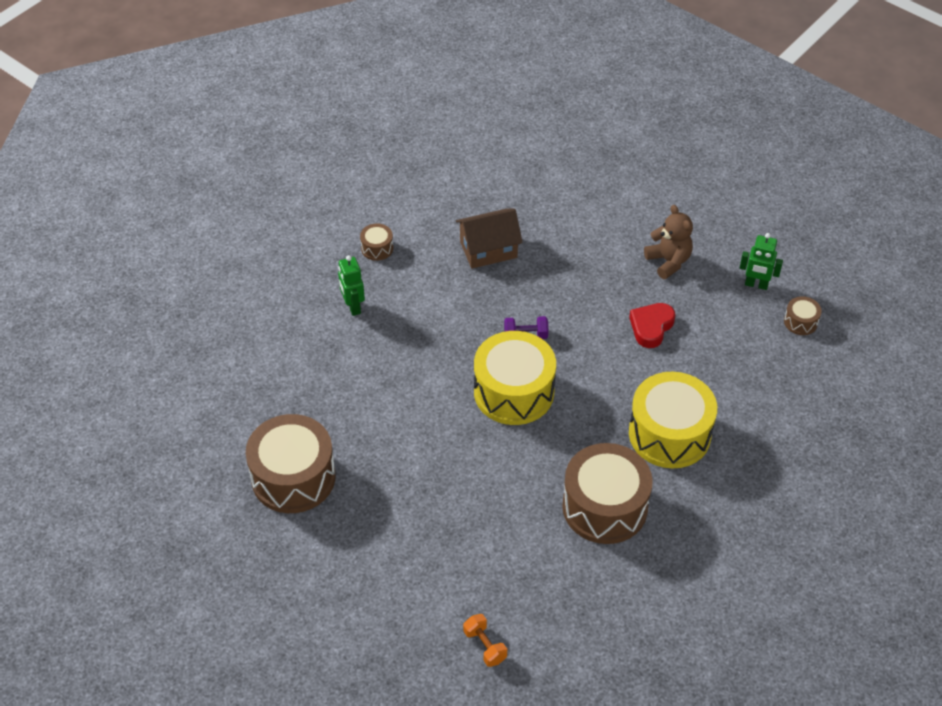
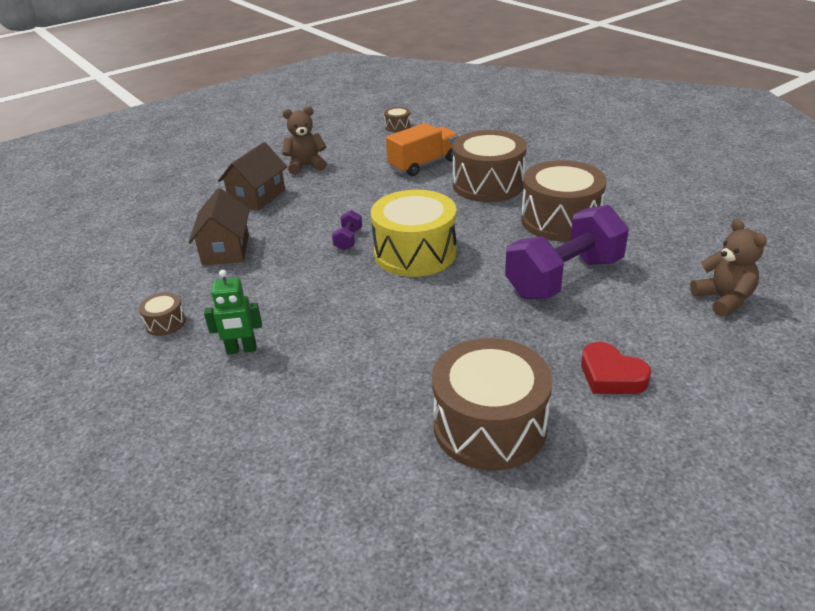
camera: 75 degrees left, 15 degrees down
orange dumbbell [463,614,507,667] -> brown teddy bear [690,219,767,317]
red heart [629,303,675,348] -> red heart moved to [581,342,651,394]
yellow drum [629,371,717,468] -> brown drum [452,130,527,202]
green robot [740,233,783,290] -> none
none -> brown house [218,142,287,211]
none -> orange truck [386,123,459,176]
none -> purple dumbbell [505,205,629,299]

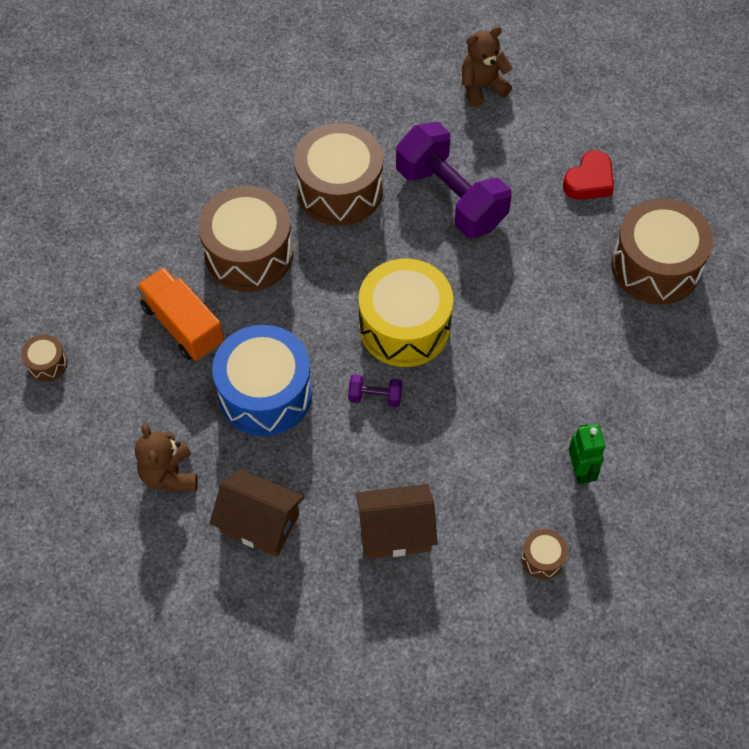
camera: 95 degrees left, 25 degrees up
none -> blue drum [212,325,312,436]

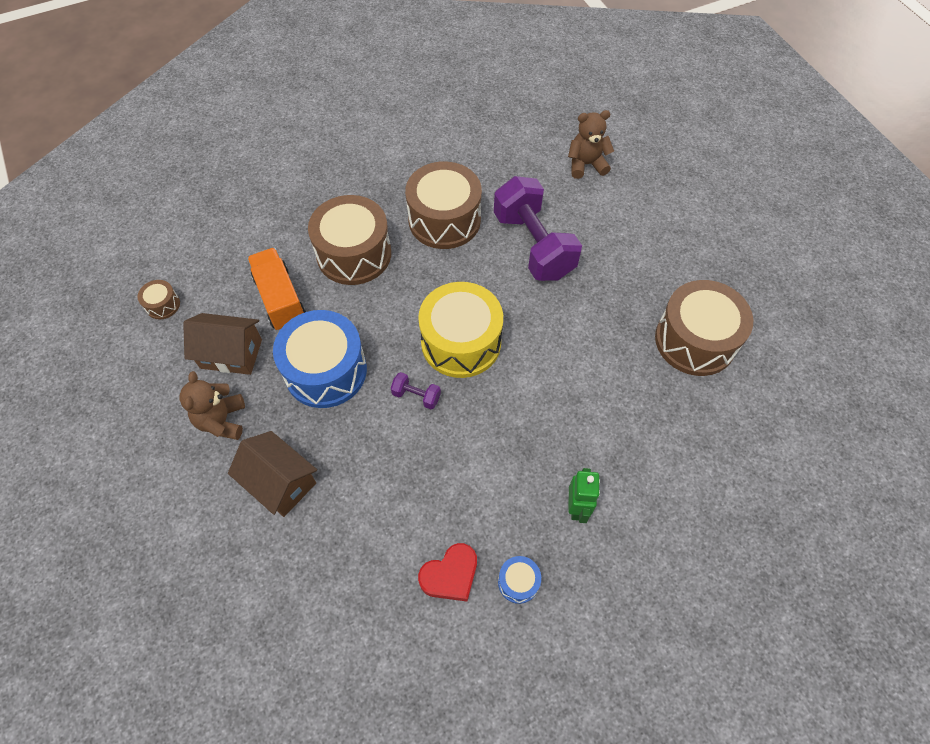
camera: 15 degrees right, 0 degrees up
brown house [356,484,438,559] -> brown house moved to [183,313,262,375]
brown drum [521,529,568,579] -> blue drum [498,556,541,604]
red heart [563,150,614,199] -> red heart moved to [418,543,477,602]

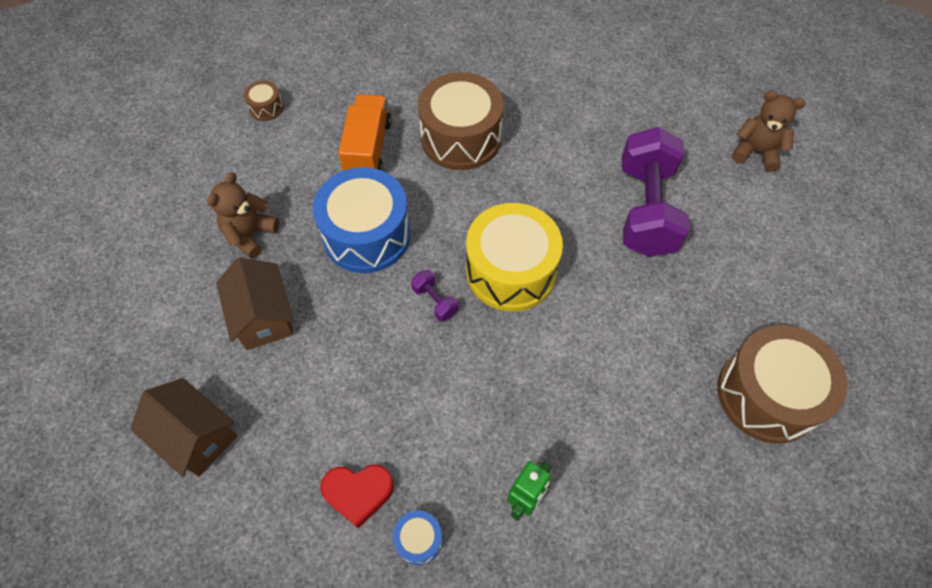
camera: 30 degrees right, 0 degrees up
brown house [183,313,262,375] -> brown house moved to [130,378,237,477]
brown drum [405,161,482,249] -> none

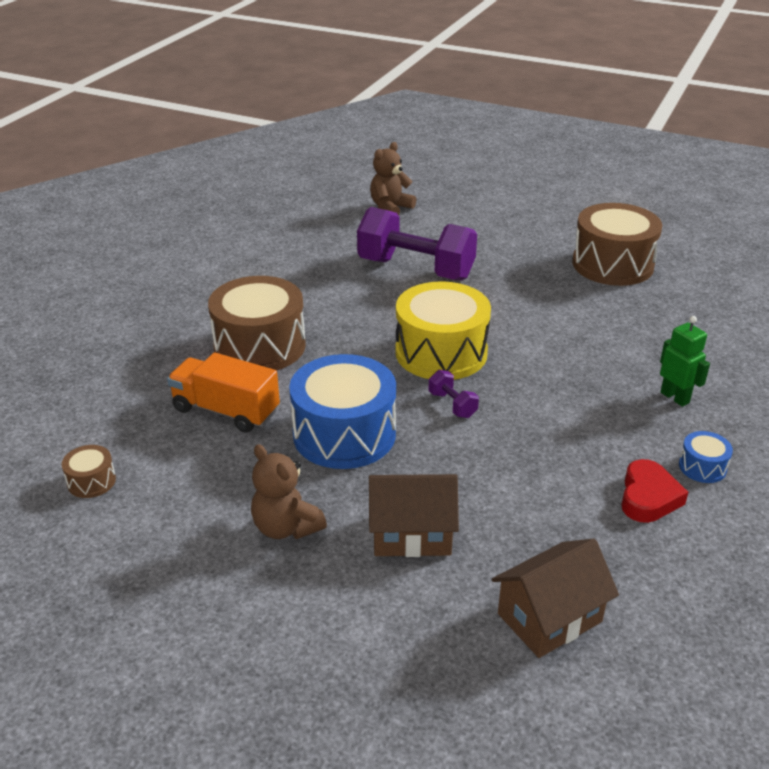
camera: 70 degrees left, 25 degrees down
purple dumbbell [411,270,458,322] -> purple dumbbell turned 75 degrees clockwise [428,370,479,418]

